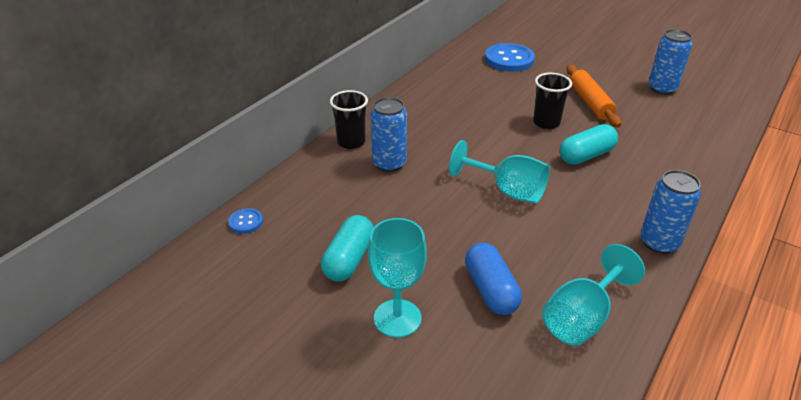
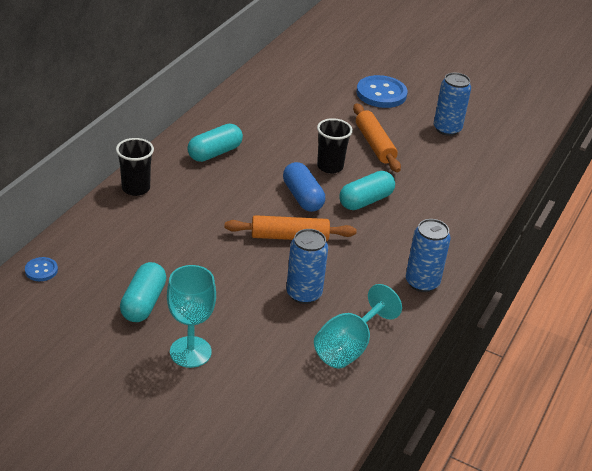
camera: 10 degrees left, 0 degrees up
blue can [370,97,407,172] -> blue can moved to [286,229,328,304]
turquoise goblet [449,140,550,204] -> orange rolling pin [224,215,356,241]
blue capsule [465,243,522,315] -> blue capsule moved to [283,162,325,212]
blue button [485,43,535,72] -> blue button moved to [356,75,408,108]
none -> turquoise capsule [187,124,243,162]

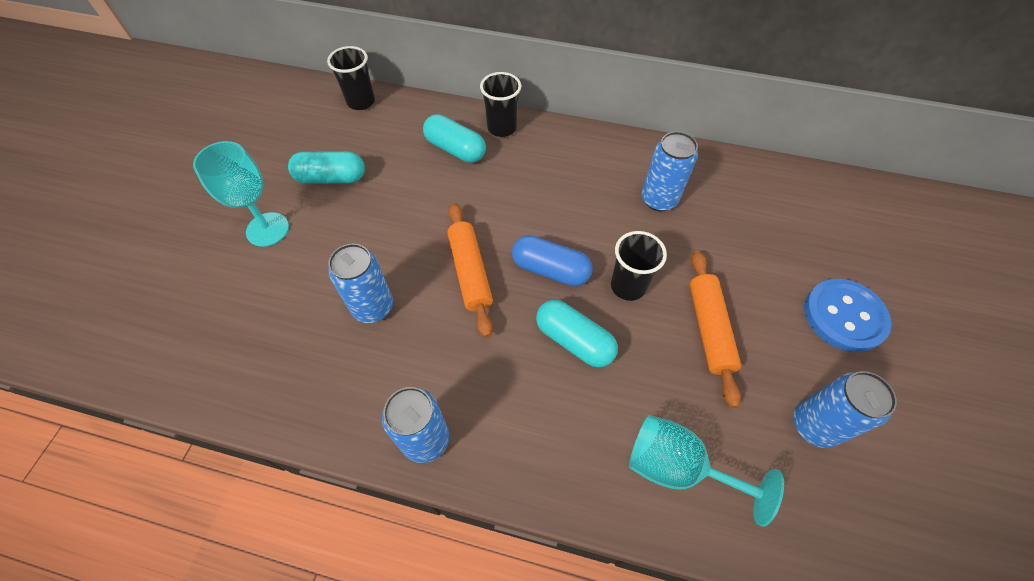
camera: 80 degrees right, 20 degrees up
blue button [25,257,58,281] -> black cup [327,46,375,110]
turquoise capsule [187,124,243,162] -> turquoise capsule moved to [423,114,486,163]
blue capsule [283,162,325,212] -> blue capsule turned 60 degrees clockwise [512,235,593,287]
turquoise goblet [314,284,402,369] -> turquoise goblet moved to [629,415,784,527]
orange rolling pin [353,103,401,172] -> orange rolling pin turned 60 degrees counterclockwise [690,251,741,408]
none -> blue can [642,131,698,211]

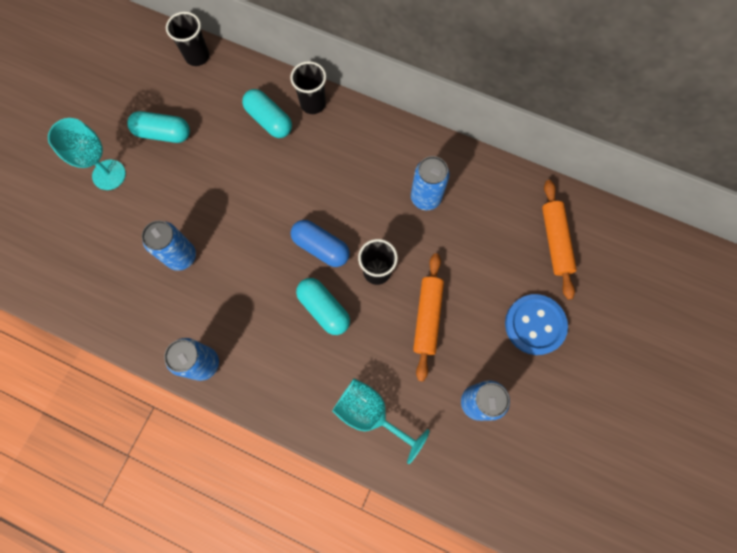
camera: 10 degrees right, 15 degrees up
orange rolling pin [447,203,493,338] -> orange rolling pin moved to [542,180,577,300]

